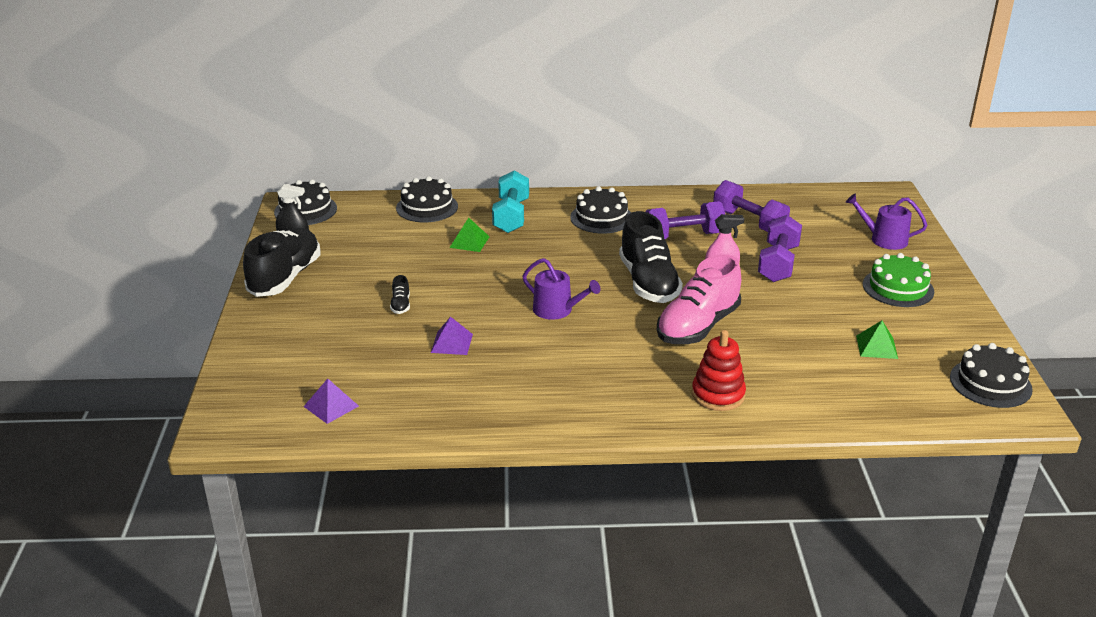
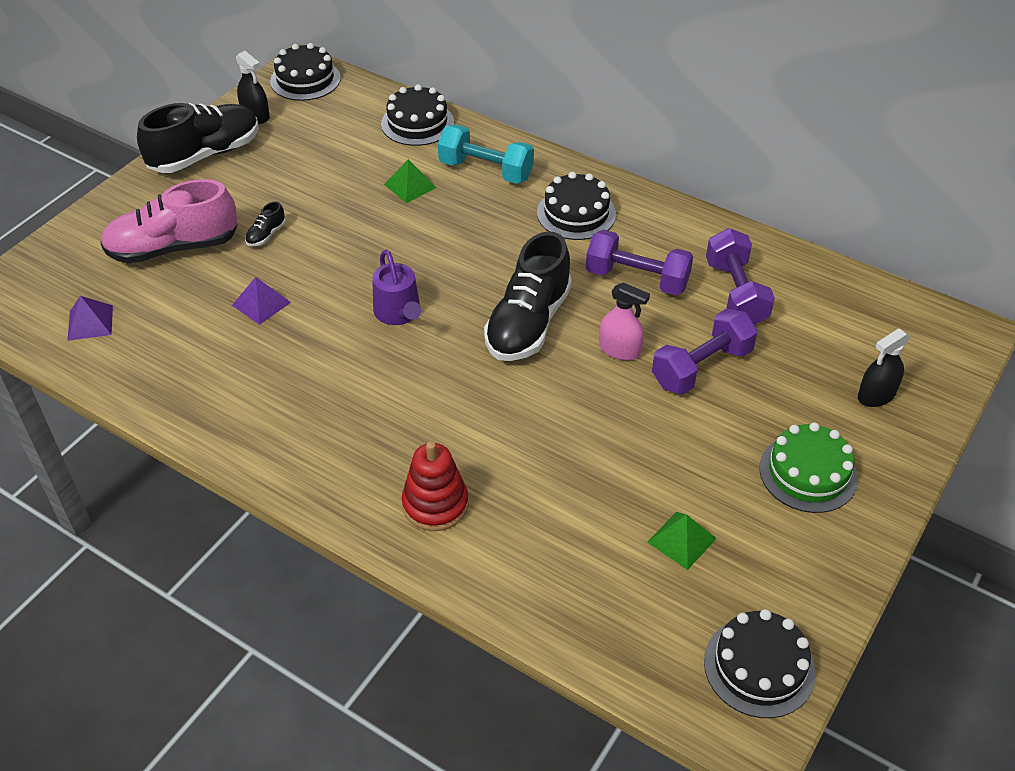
camera: 35 degrees right, 15 degrees up
turquoise dumbbell [492,170,529,233] -> turquoise dumbbell turned 75 degrees clockwise [438,125,534,184]
pink shoe [657,254,741,344] -> pink shoe moved to [100,179,237,264]
purple watering can [846,193,927,250] -> black spray bottle [858,328,910,407]

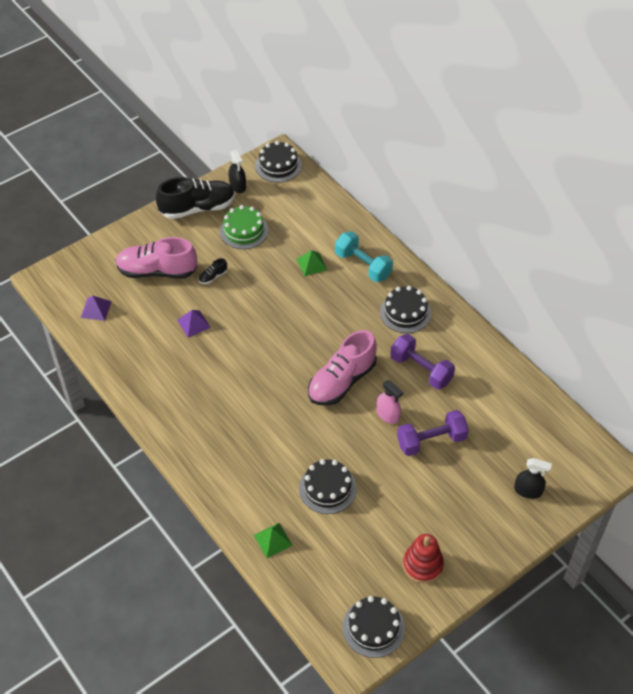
camera: 20 degrees right, 5 degrees up
purple watering can [372,249,421,325] -> none
black cake [381,84,454,146] -> black cake moved to [299,459,357,514]
red stacking toy [402,441,469,531] -> red stacking toy moved to [403,534,444,583]
black shoe [484,231,572,361] -> pink shoe [308,330,377,406]
green pyramid [648,512,717,570] -> green pyramid moved to [254,523,293,558]
purple dumbbell [706,228,775,325] -> none
green cake [759,422,858,513] -> green cake moved to [220,205,268,249]
black spray bottle [858,328,910,407] -> black spray bottle turned 150 degrees counterclockwise [514,458,552,499]

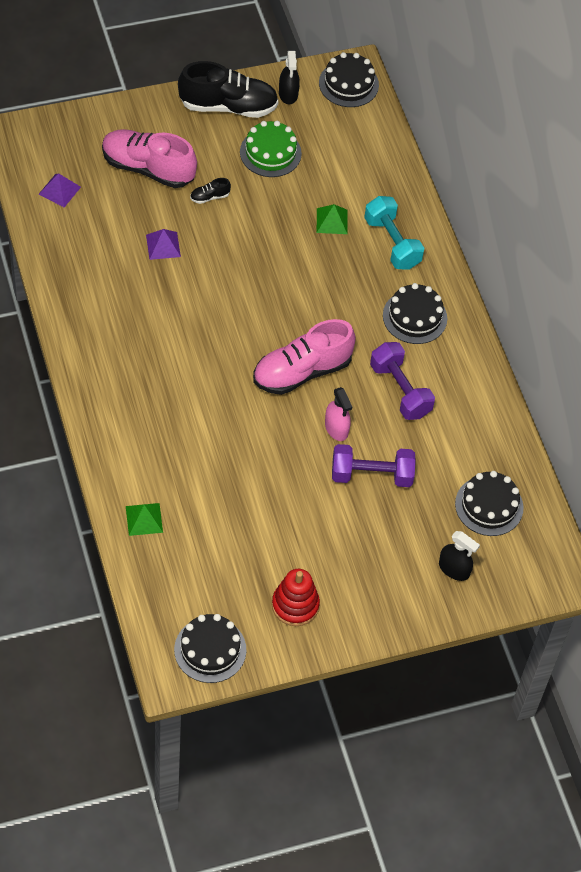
camera: 15 degrees right, 5 degrees up
black cake [299,459,357,514] -> black cake moved to [455,471,524,536]

